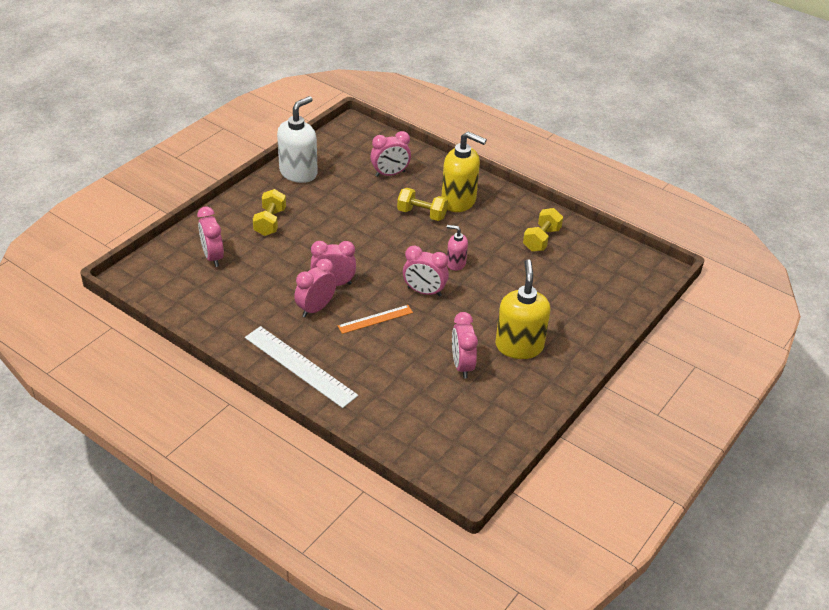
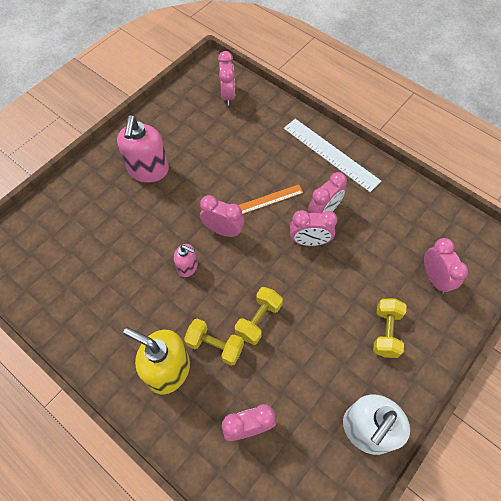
camera: 175 degrees left, 20 degrees up
pink clock [452,312,478,379] -> pink clock moved to [218,51,235,106]
yellow soap dispenser [495,259,551,359] -> pink soap dispenser [117,115,169,183]
yellow dumbbell [523,208,563,252] -> yellow dumbbell moved to [235,287,283,345]

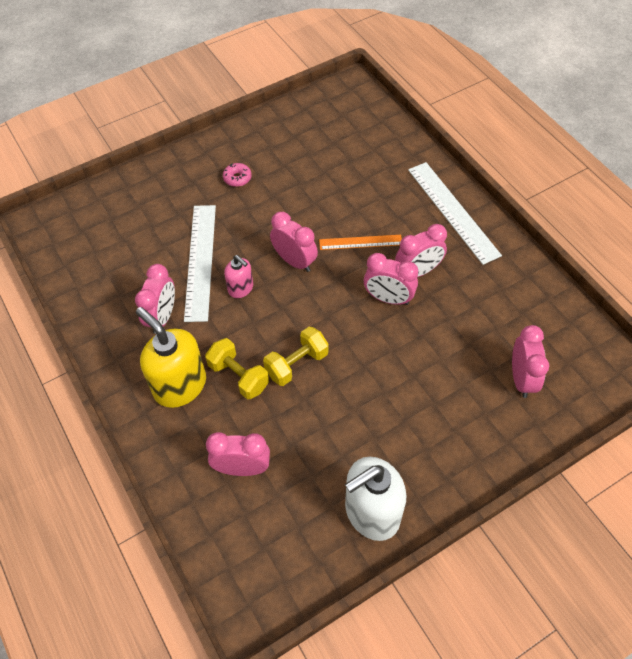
camera: 20 degrees right, 5 degrees down
pink soap dispenser [117,115,169,183] -> pink donut [223,163,252,187]
pink clock [218,51,235,106] -> pink clock moved to [135,264,175,334]
yellow dumbbell [373,298,407,358] -> none
none -> white ruler [184,205,216,322]

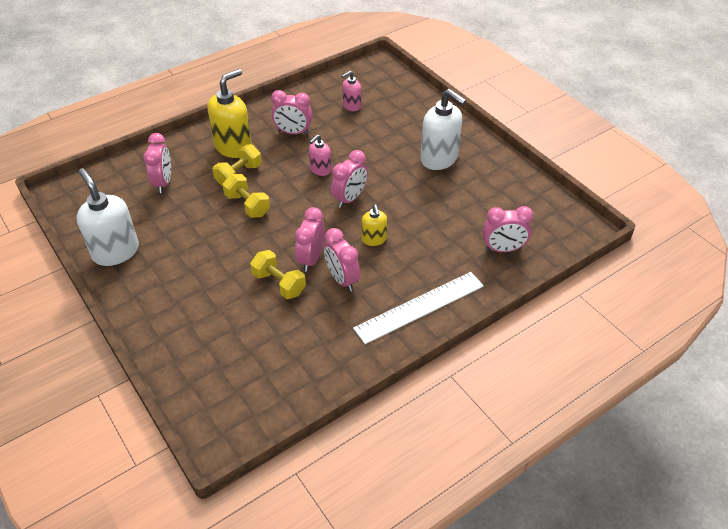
camera: 85 degrees right, 10 degrees down
white ruler [184,205,216,322] -> none
pink donut [223,163,252,187] -> white soap dispenser [420,89,467,170]
orange ruler [319,235,402,250] -> yellow soap dispenser [362,204,387,246]
pink clock [512,325,549,398] -> pink clock moved to [483,206,533,252]
none -> yellow dumbbell [250,250,306,299]
none -> pink soap dispenser [342,71,361,111]

